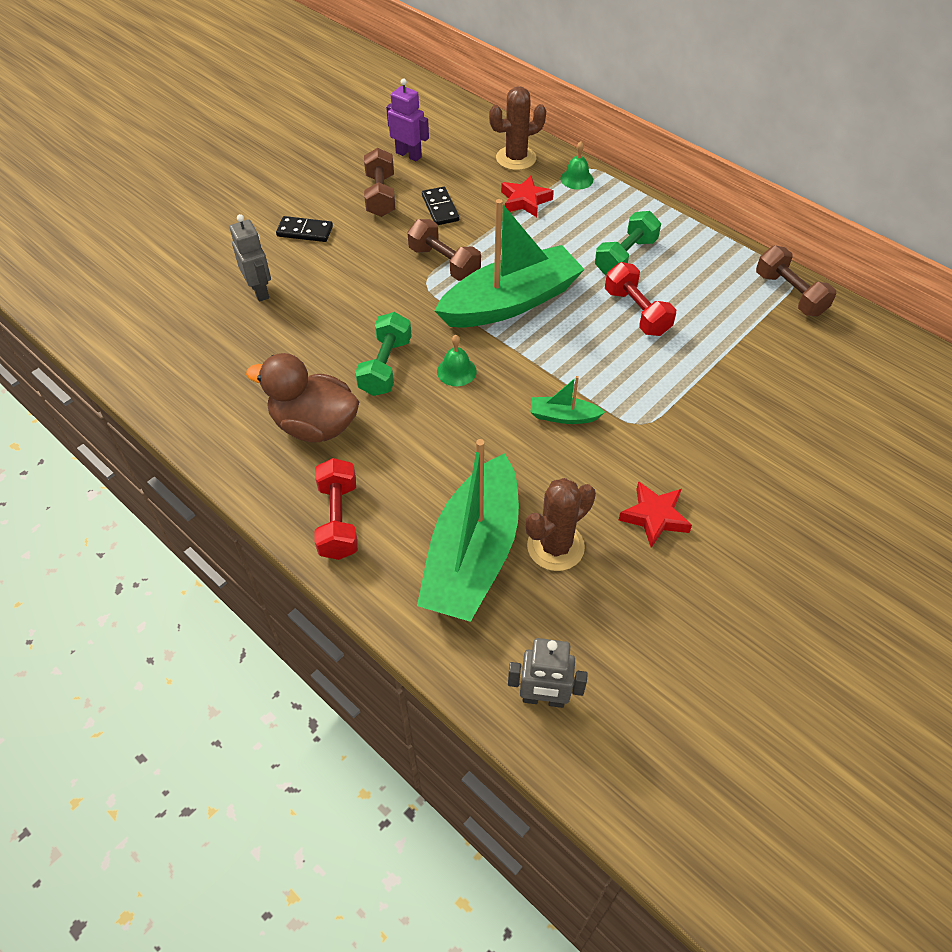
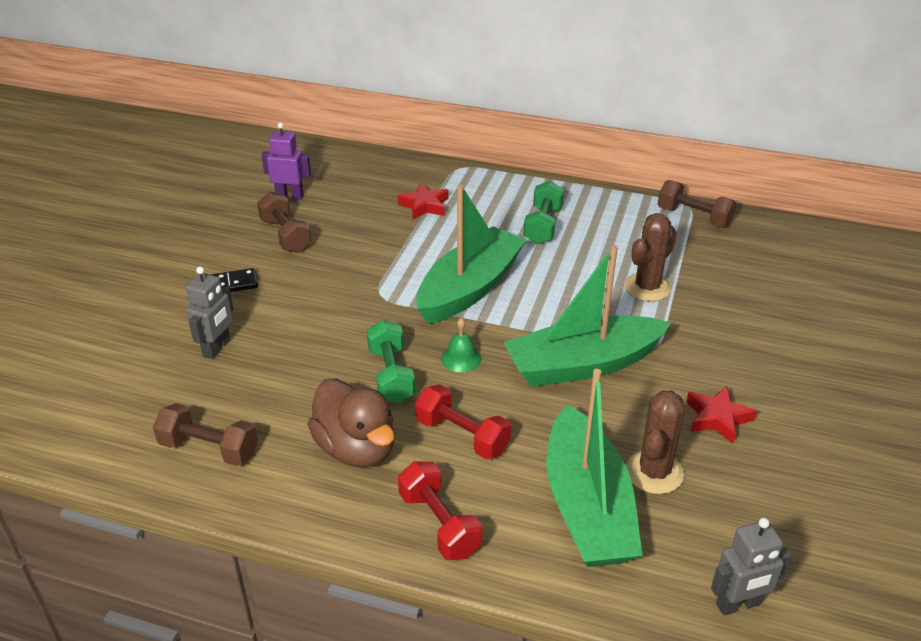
camera: 25 degrees left, 15 degrees down
grey robot [230,214,271,302] -> grey robot turned 75 degrees clockwise [186,267,233,359]
brown duck [246,353,359,443] -> brown duck turned 120 degrees counterclockwise [307,379,395,467]
brown dumbbell [407,219,481,281] -> brown dumbbell moved to [153,403,258,466]
black domino [422,187,459,225] -> none
brown cactus [489,87,546,170] -> brown cactus moved to [624,213,677,301]
green boat [530,376,605,424] -> green boat [503,245,671,387], size x2.35
green bell [560,141,593,190] -> none
red dumbbell [605,262,676,336] -> red dumbbell moved to [415,385,511,460]

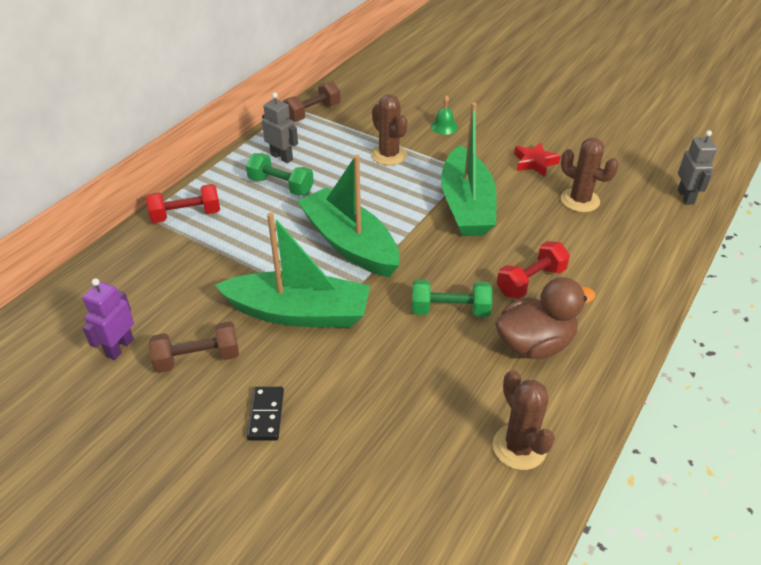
camera: 75 degrees left, 5 degrees up
brown dumbbell [153,403,258,466] -> brown cactus [493,370,555,470]
grey robot [186,267,233,359] -> grey robot moved to [262,92,298,163]
red star [398,183,449,219] -> none
red dumbbell [398,461,482,560] -> red dumbbell moved to [146,184,220,223]
green bell [441,318,481,372] -> green bell moved to [431,95,458,135]
green boat [546,369,643,567] -> green boat moved to [215,213,370,328]

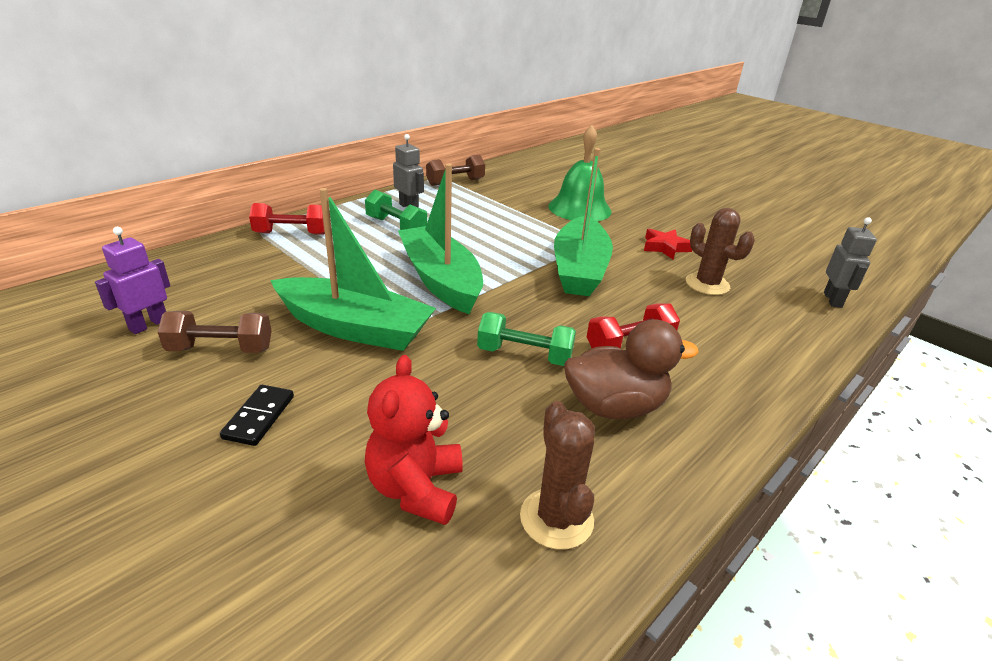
camera: 10 degrees right, 10 degrees down
brown cactus [371,94,408,165] -> none
green bell [431,95,458,135] -> green bell [548,125,612,221], size x2.27
none -> red teddy bear [365,355,463,525]

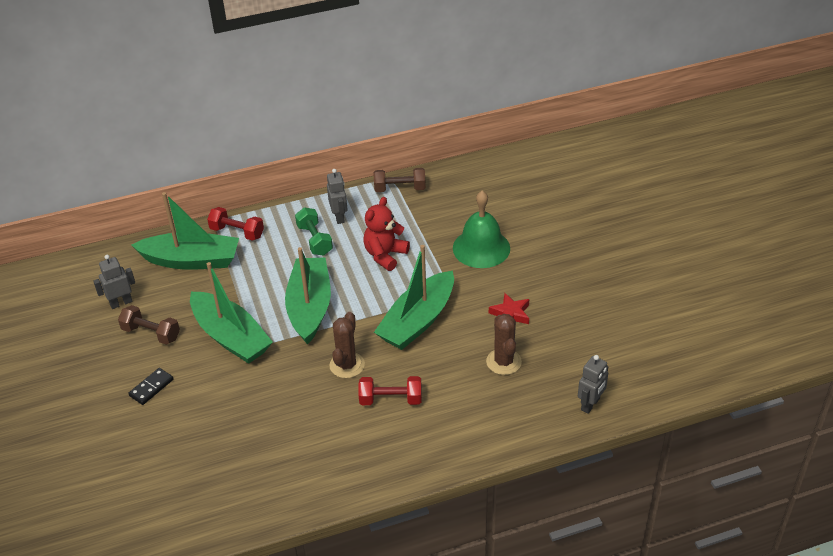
camera: 30 degrees right, 10 degrees up
purple robot [95,227,170,334] -> grey robot [93,255,135,309]
red teddy bear [365,355,463,525] -> red teddy bear moved to [363,197,410,271]
green dumbbell [477,312,576,366] -> none
brown cactus [520,401,595,550] -> brown cactus moved to [330,312,365,378]
brown duck [564,319,699,419] -> none
none -> green boat [131,192,239,270]

